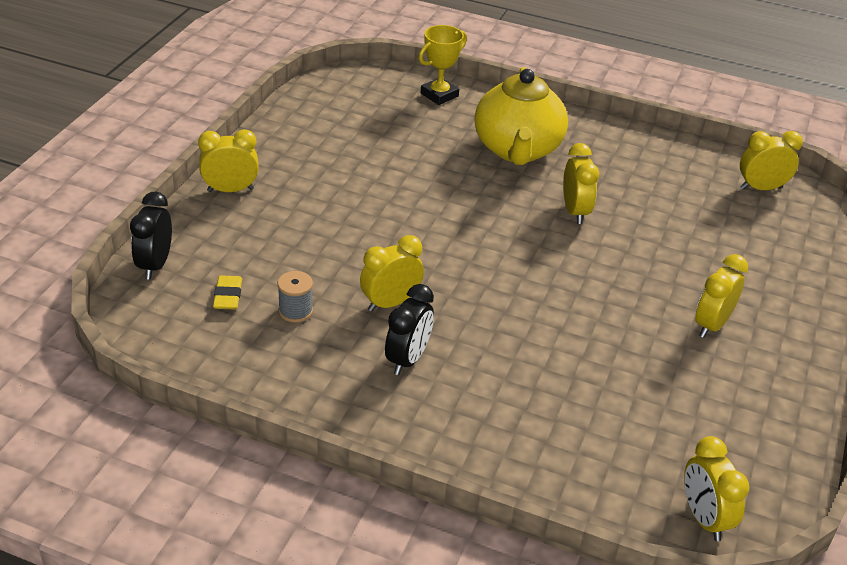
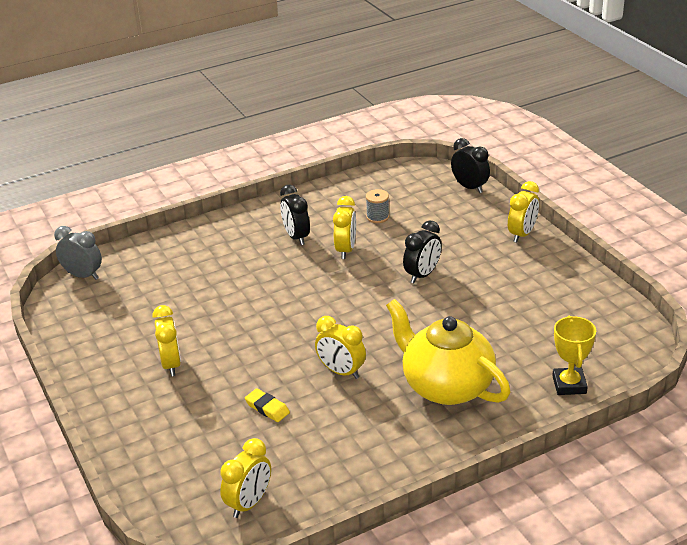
camera: 135 degrees right, 5 degrees down
yellow eraser [213,276,242,309] -> yellow eraser moved to [245,388,290,422]
yellow clock [684,436,749,541] -> grey clock [54,226,102,280]
none -> black clock [403,220,442,283]

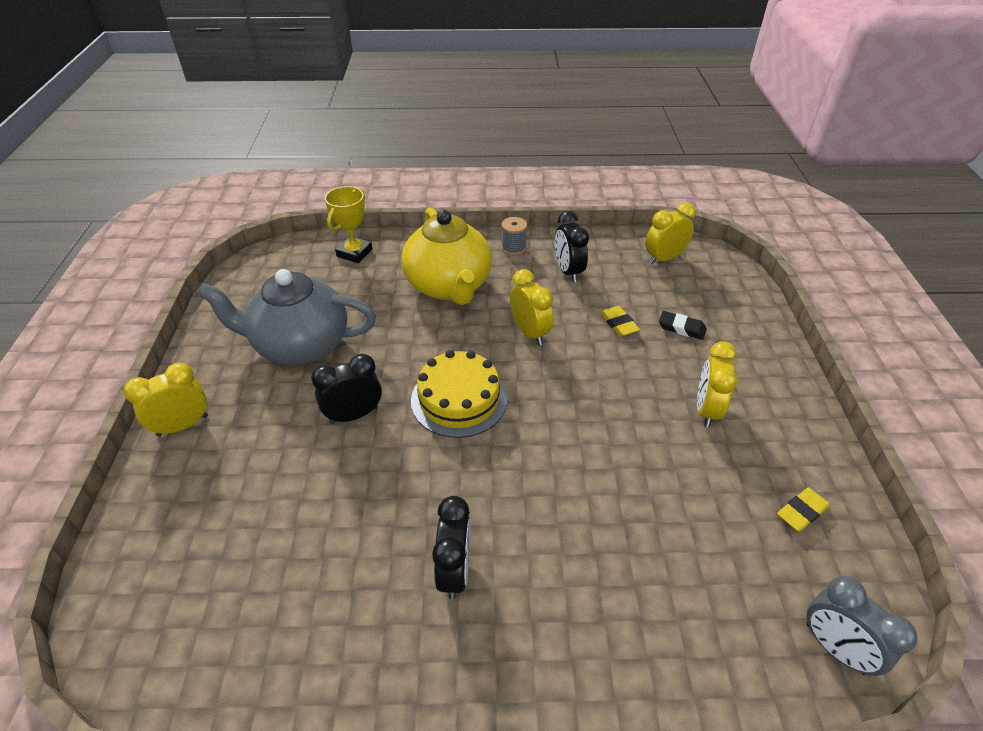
camera: 155 degrees left, 10 degrees up
yellow clock [333,196,356,259] -> none
grey spool [366,189,389,223] -> grey spool moved to [501,217,527,255]
black clock [451,138,490,193] -> black clock moved to [555,211,589,282]
none -> grey teapot [197,269,376,365]
none -> yellow cake [411,350,507,438]
none -> black eraser [659,311,707,340]
none -> yellow eraser [777,487,830,532]

